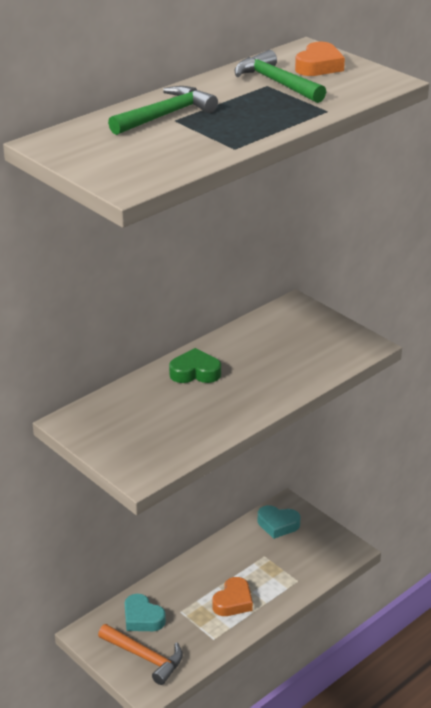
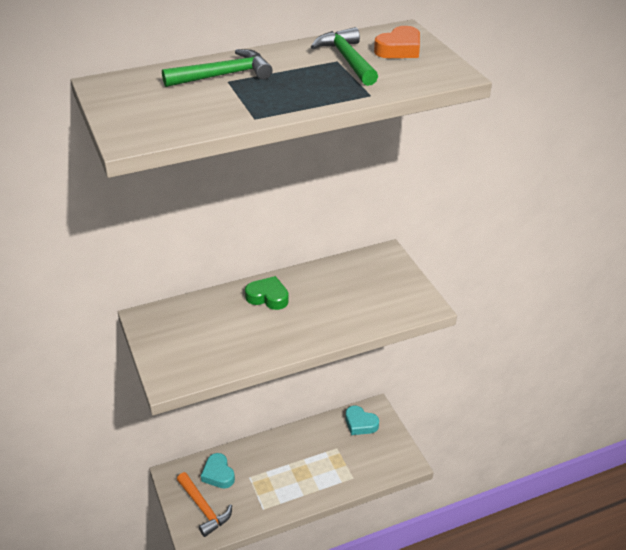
camera: 20 degrees right, 5 degrees up
orange heart [212,577,253,616] -> none

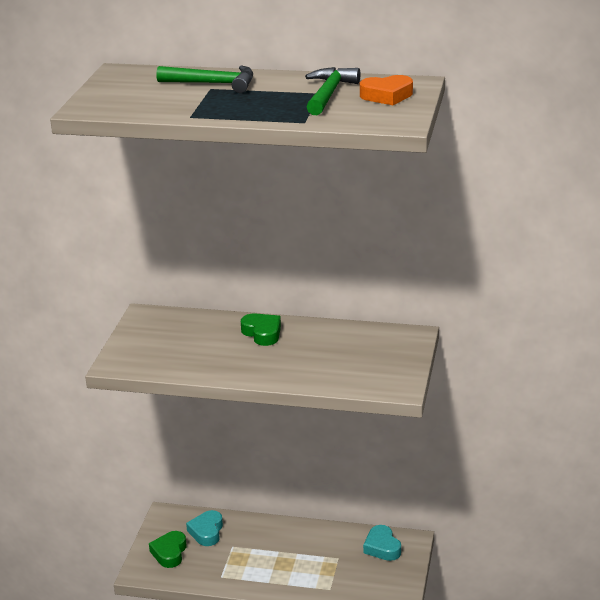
camera: 35 degrees right, 10 degrees down
orange hammer [177,472,232,537] -> green heart [149,531,186,568]

